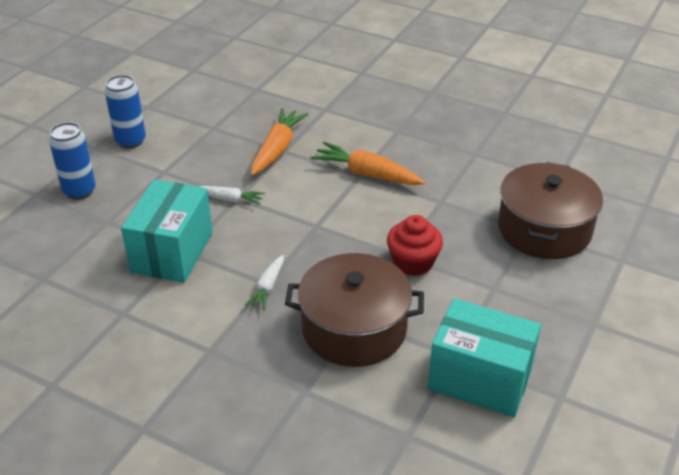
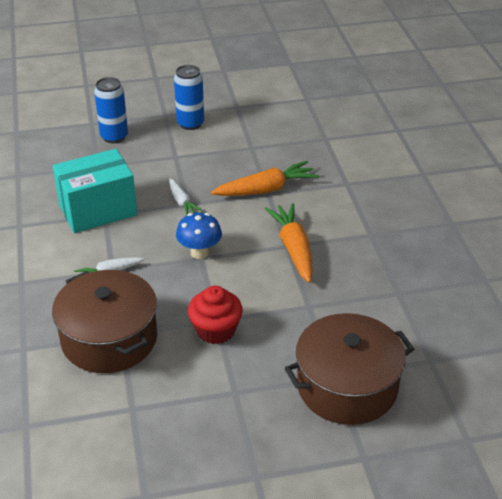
camera: 50 degrees right, 0 degrees up
turquoise box [428,298,541,417] -> none
none -> blue mushroom [176,212,222,259]

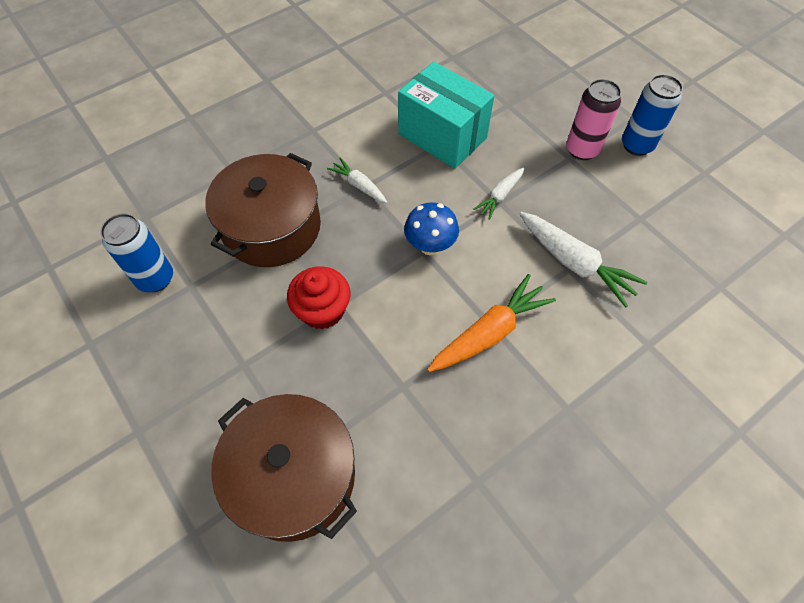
camera: 65 degrees right, 20 degrees up
blue can [94,77,128,143] -> blue can moved to [100,213,173,292]
orange carrot [211,161,319,196] -> white carrot [520,212,647,308]
none -> pink can [566,79,621,160]

